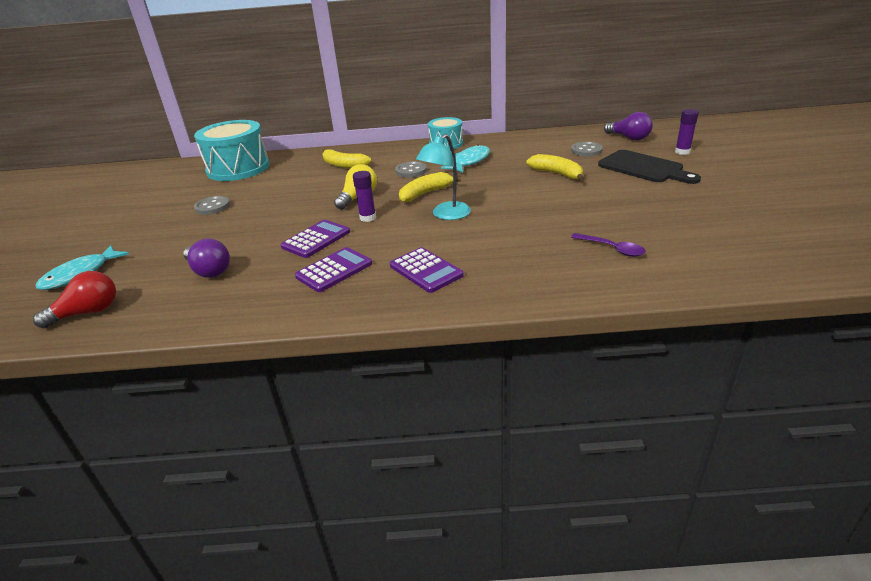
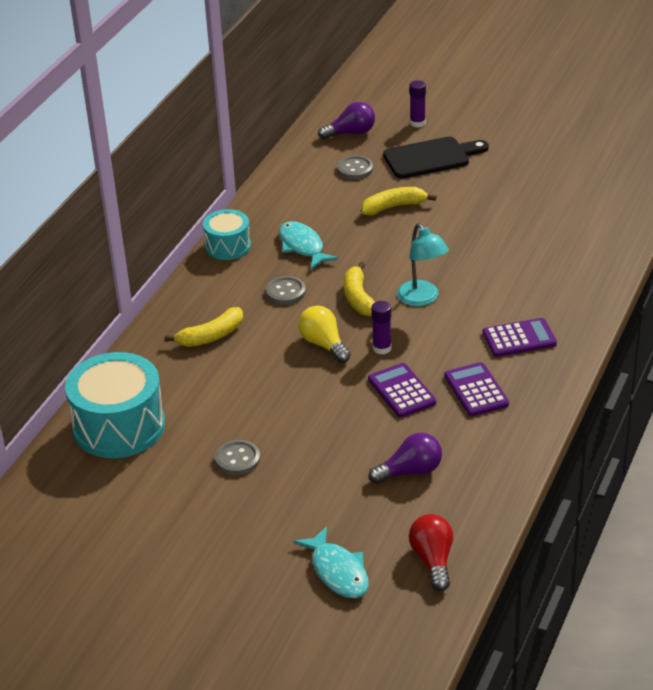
camera: 65 degrees left, 5 degrees up
purple spoon [571,233,646,257] -> none

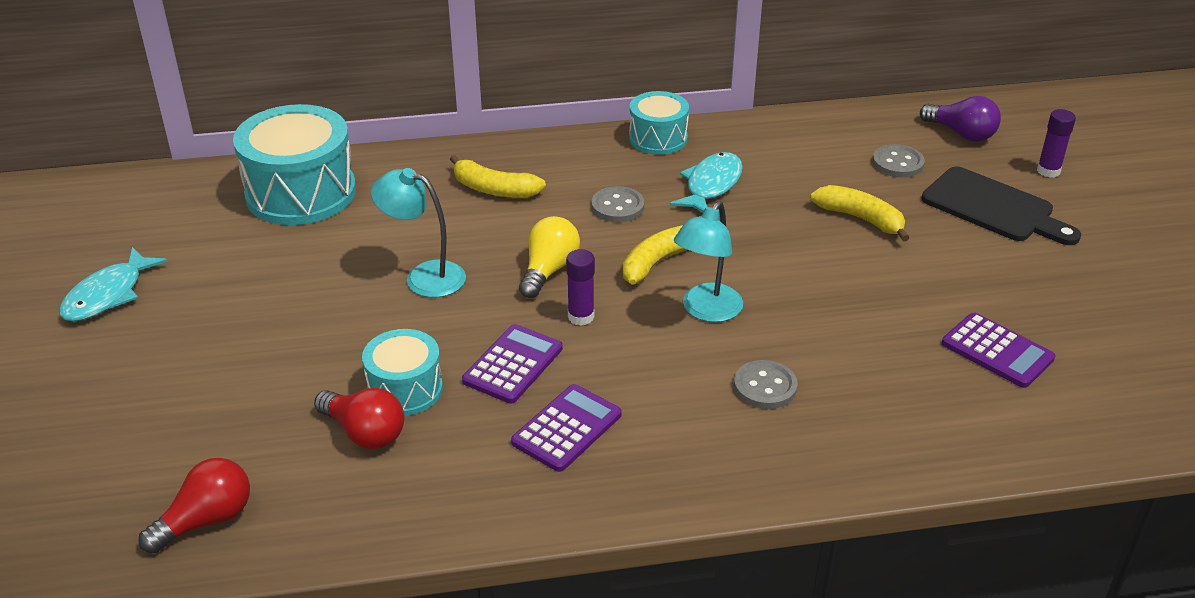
camera: 55 degrees right, 0 degrees up
grey button [215,440,260,475] -> grey button moved to [734,360,798,409]
turquoise fish [293,526,369,598] -> turquoise fish moved to [59,247,168,321]
purple light bulb [369,432,442,484] -> red light bulb [314,388,404,449]
purple calculator [483,318,557,357] -> purple calculator moved to [942,313,1055,388]
none -> turquoise drum [362,329,443,416]
none -> turquoise lamp [371,168,466,298]

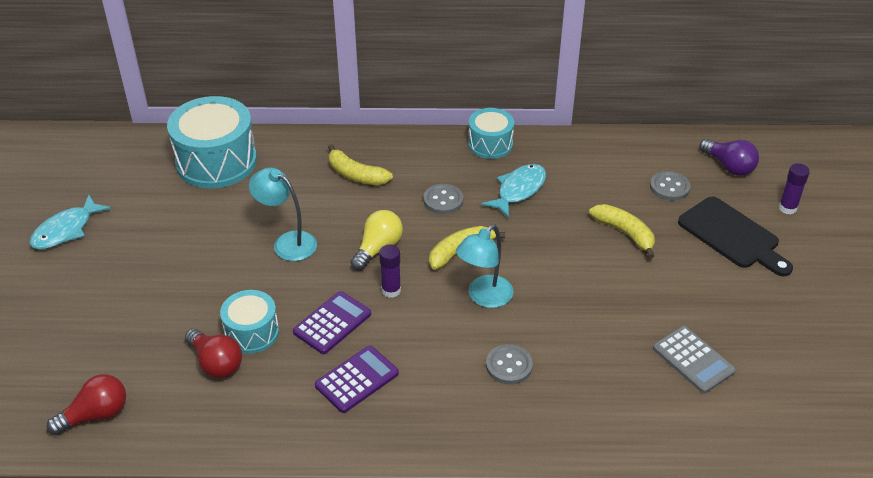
camera: 10 degrees right, 5 degrees up
purple calculator [942,313,1055,388] -> grey calculator [653,326,736,393]

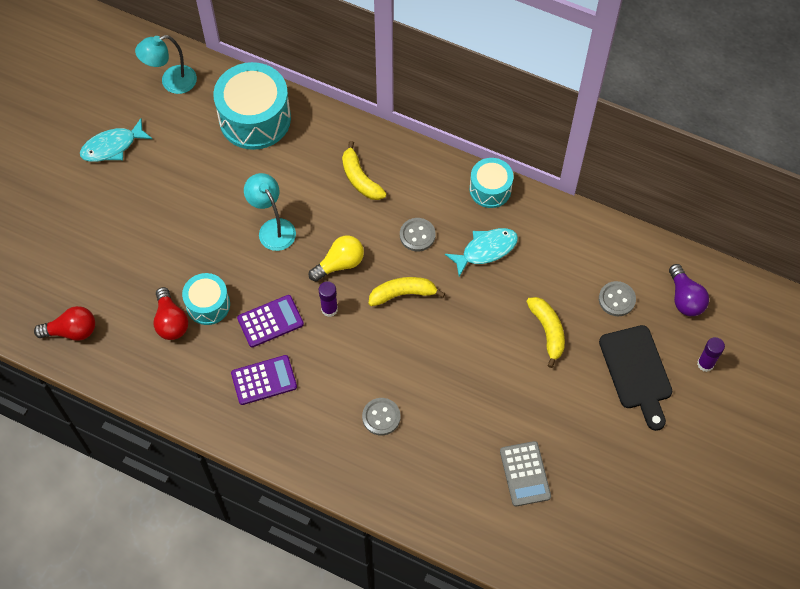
camera: 25 degrees right, 20 degrees up
turquoise lamp [456,224,513,308] -> turquoise lamp moved to [135,35,197,94]

